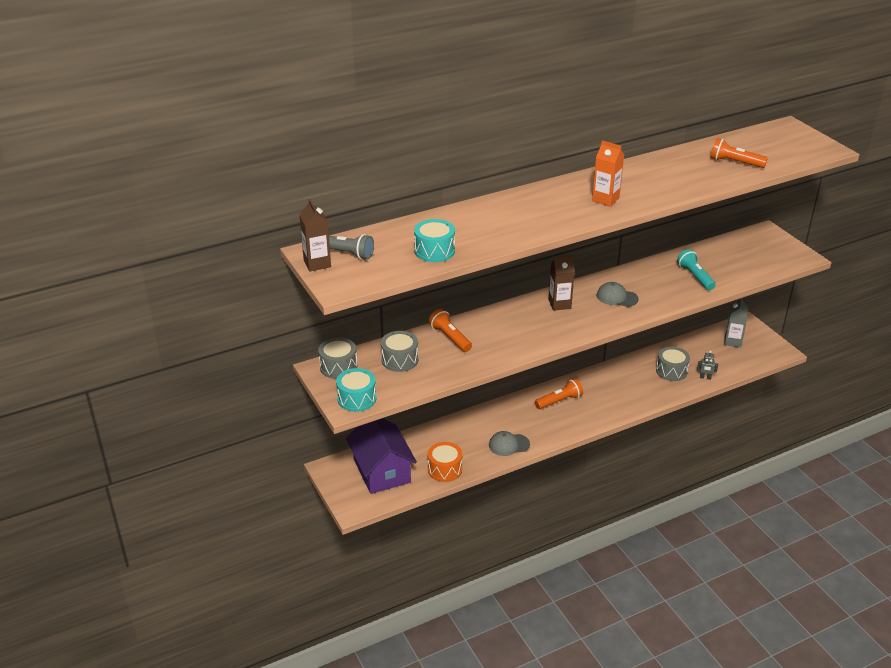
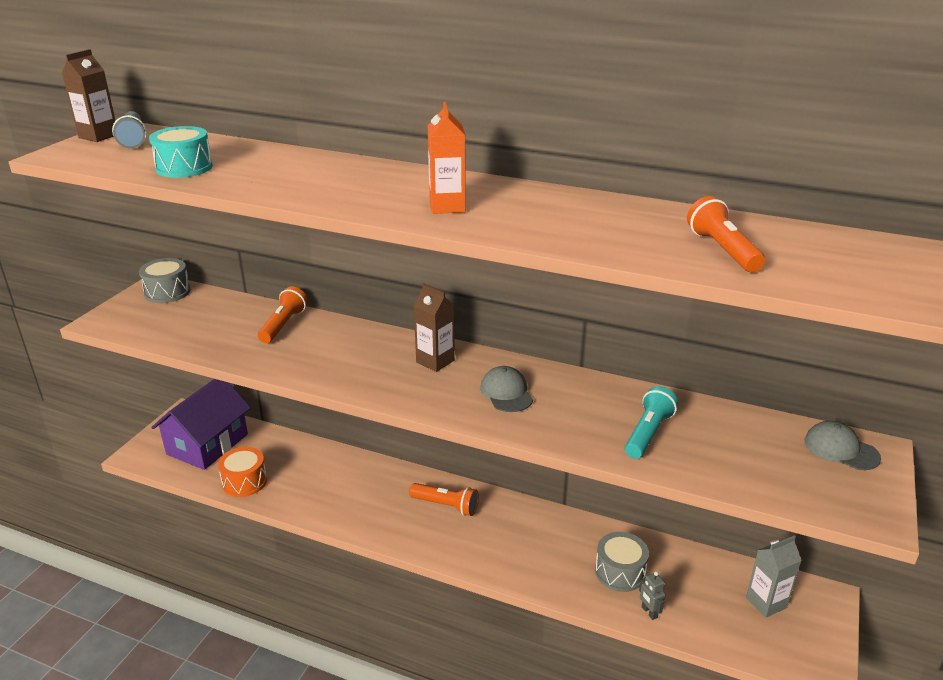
camera: 50 degrees right, 5 degrees down
turquoise drum [336,368,376,412] -> none
grey drum [381,331,418,372] -> none
grey cap [489,431,530,456] -> grey cap moved to [805,421,881,470]

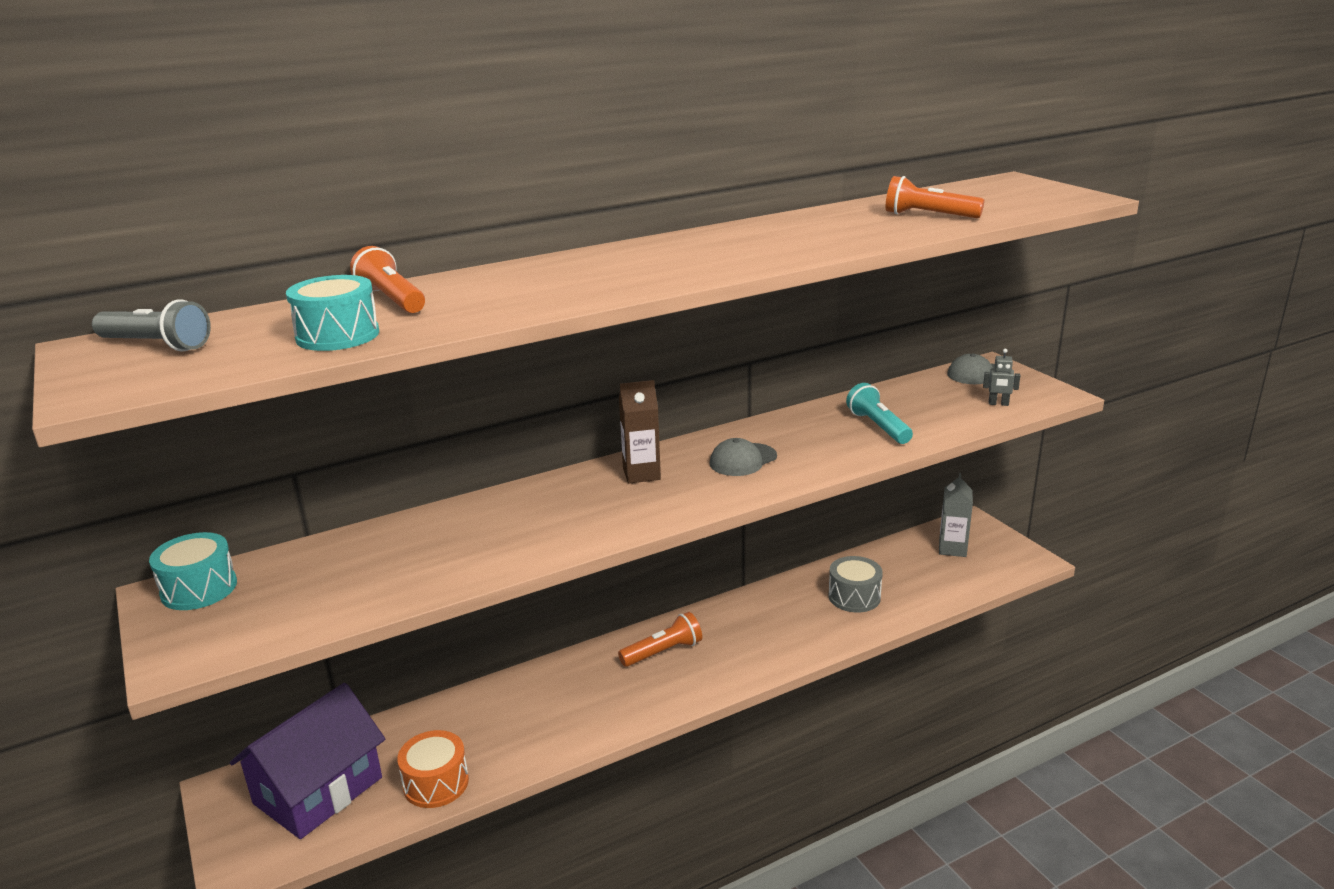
camera: 50 degrees left, 5 degrees down
brown carton [62,49,116,142] -> none
grey drum [139,258,191,303] -> turquoise drum [149,532,237,610]
purple house [151,379,251,470] -> purple house turned 60 degrees clockwise [230,683,385,839]
orange flashlight [258,286,308,343] -> orange flashlight moved to [350,246,425,313]
orange carton [428,102,466,214] -> none
grey cap [480,366,533,412] -> grey cap turned 60 degrees counterclockwise [710,438,777,476]
grey robot [639,572,666,620] -> grey robot moved to [983,349,1020,406]

